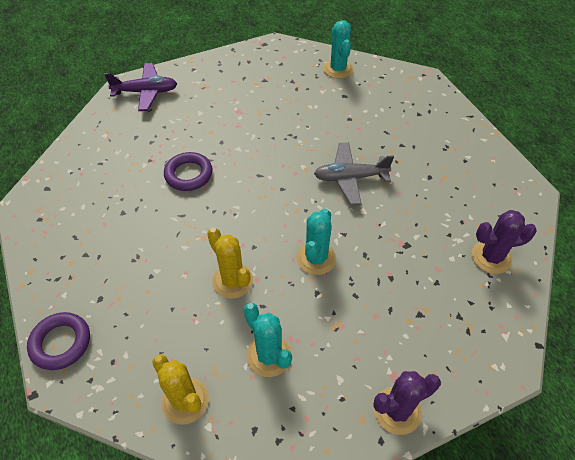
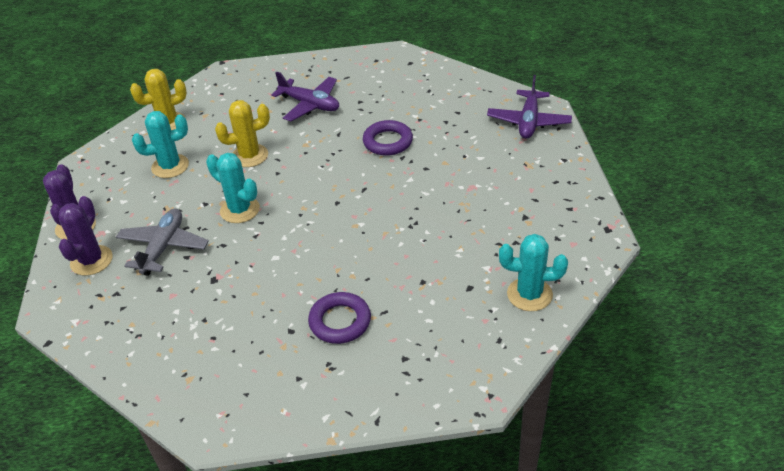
camera: 110 degrees right, 10 degrees down
purple ring [27,312,90,370] -> purple ring moved to [308,292,371,344]
grey plane [314,142,394,205] -> grey plane moved to [116,209,209,276]
purple cactus [472,210,537,274] -> purple cactus moved to [58,196,113,276]
none -> purple plane [271,71,339,121]

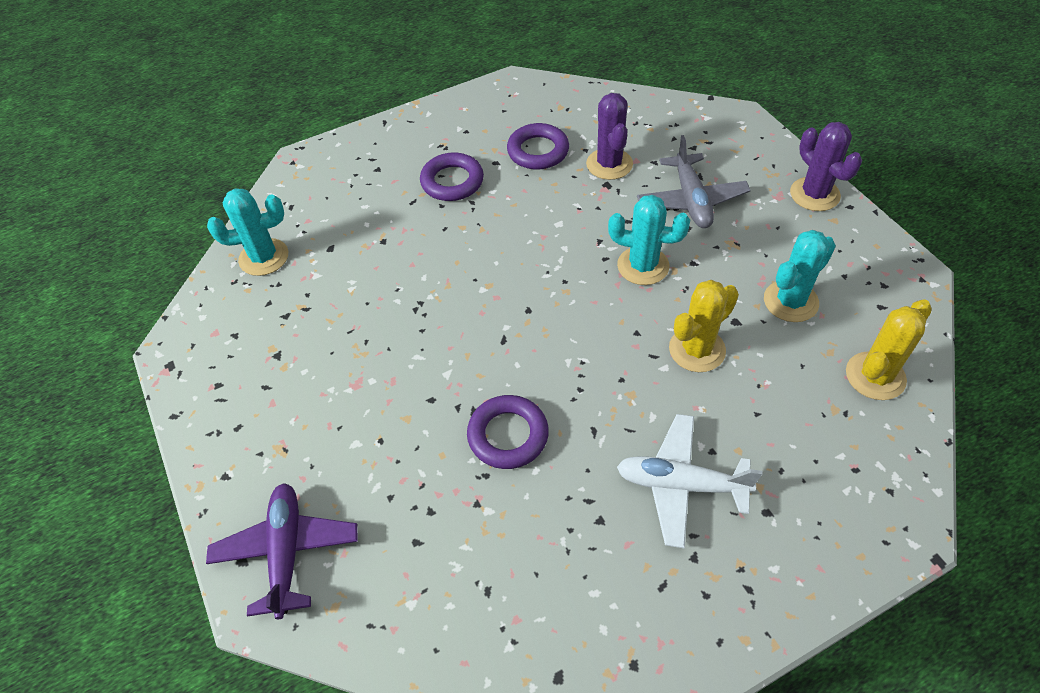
camera: 160 degrees right, 10 degrees up
purple cactus [58,196,113,276] -> purple cactus moved to [586,93,633,180]
purple plane [271,71,339,121] -> white plane [617,414,762,548]
none -> purple ring [507,123,569,169]

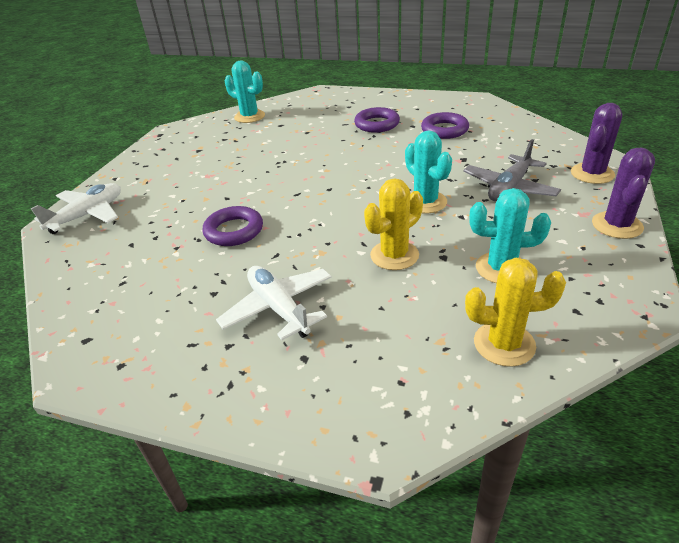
camera: 45 degrees right, 15 degrees down
purple plane [206,483,358,619] -> white plane [31,183,121,234]
purple cactus [586,93,633,180] -> purple cactus moved to [571,103,622,184]
yellow cactus [669,280,739,372] -> yellow cactus turned 45 degrees counterclockwise [364,178,423,270]

